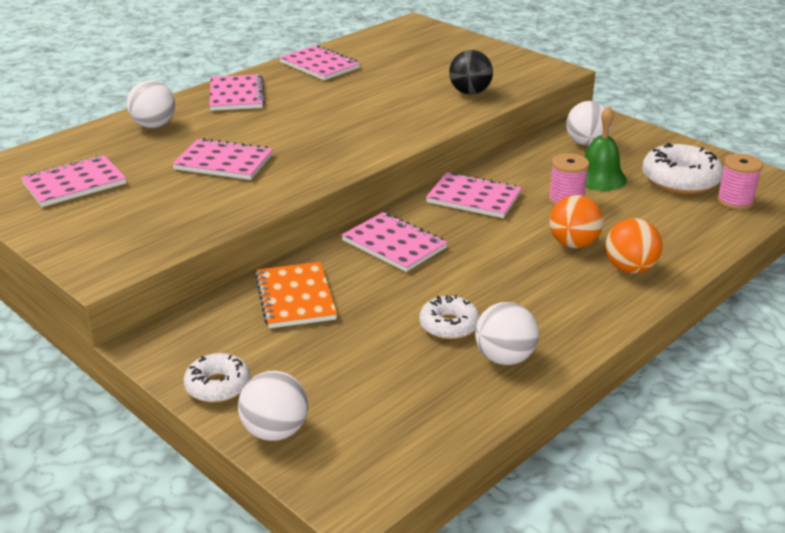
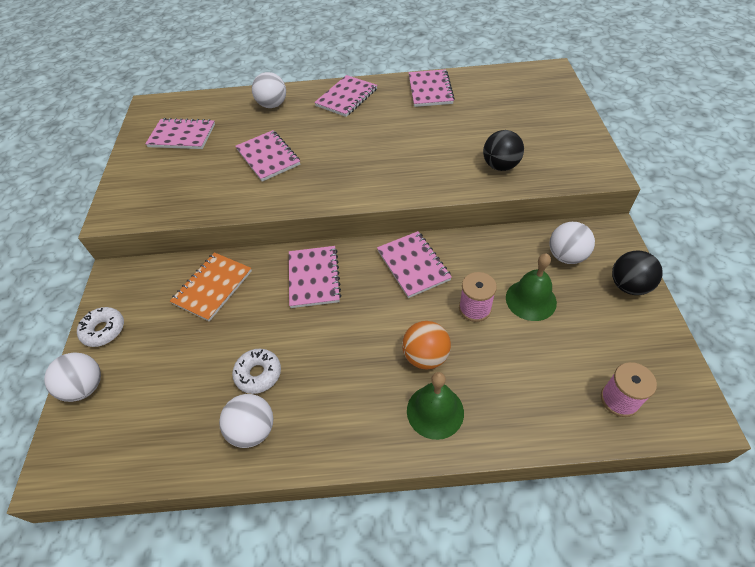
camera: 45 degrees right, 20 degrees up
orange ball [605,218,663,274] -> green bell [407,372,464,440]
white donut [642,143,723,194] -> none
none -> black ball [612,251,663,295]

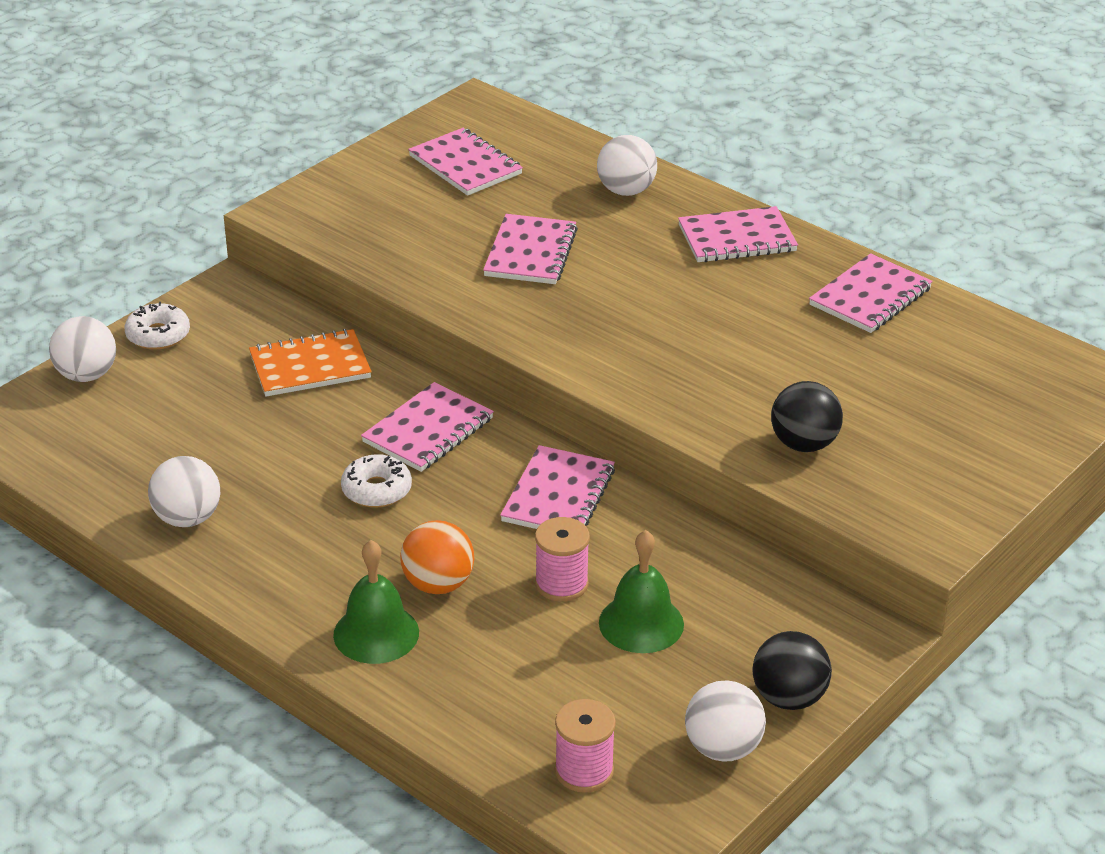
camera: 40 degrees right, 15 degrees down
white donut [232,349,281,394] -> white donut moved to [341,454,412,508]
white ball [549,222,595,264] -> white ball moved to [685,680,766,762]

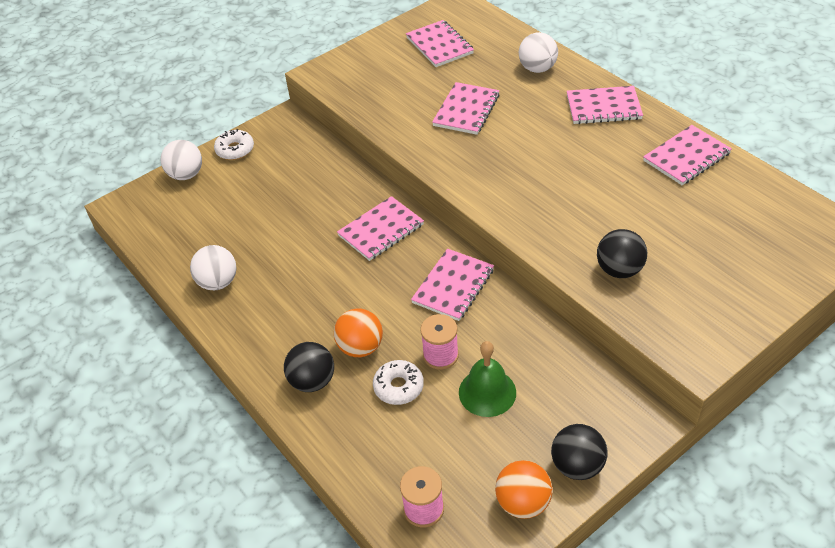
camera: 15 degrees right, 10 degrees up
orange notebook [249,329,372,396] -> none
green bell [333,540,419,664] -> black ball [284,342,334,392]
white donut [341,454,412,508] -> white donut moved to [373,360,424,405]
white ball [685,680,766,762] -> orange ball [495,460,553,519]

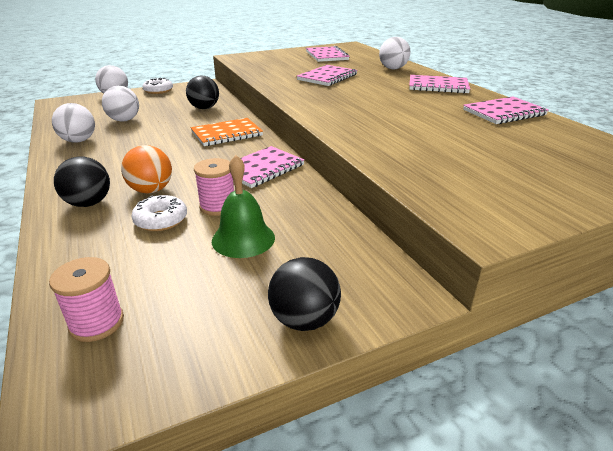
camera: 10 degrees right, 15 degrees down
pink notebook [337,196,424,261] -> orange notebook [191,118,263,146]
orange ball [495,460,553,519] -> none
black ball [597,229,647,278] -> black ball moved to [186,76,219,109]
none -> white ball [102,86,139,122]

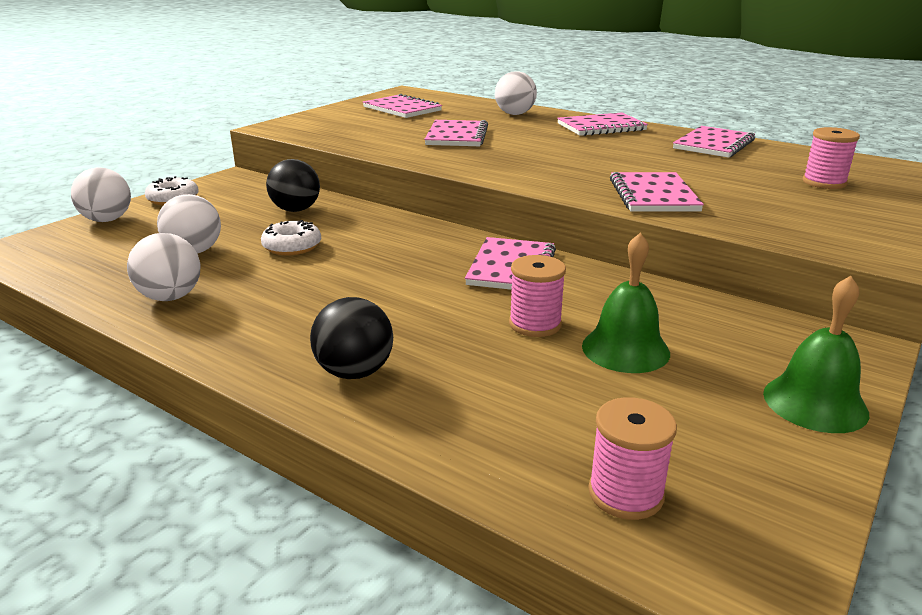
camera: 30 degrees left, 5 degrees down
orange ball [121,145,172,194] -> none
white donut [131,195,187,231] -> white donut moved to [261,220,321,255]
orange notebook [191,118,263,146] -> none
black ball [268,257,341,331] -> green bell [763,276,869,433]
none -> pink notebook [610,172,704,212]
none -> pink spool [803,127,860,189]

